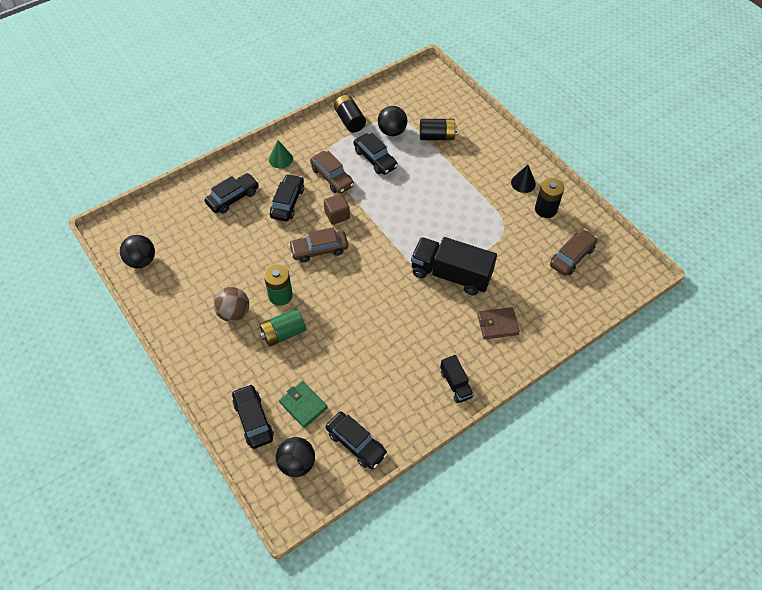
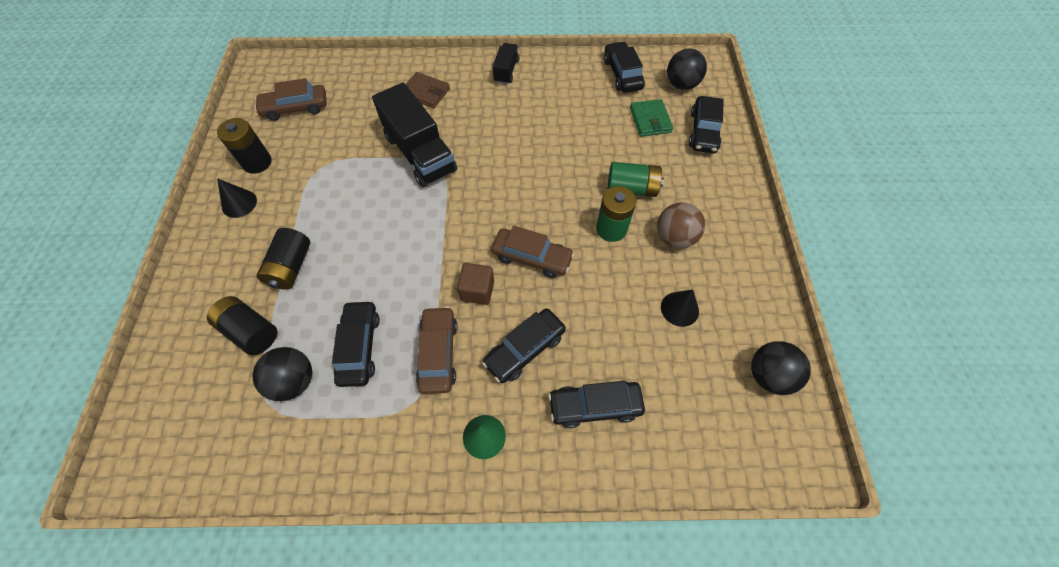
camera: 145 degrees left, 5 degrees up
black battery [334,95,366,133] -> black battery moved to [257,228,310,290]
none -> black cone [661,289,699,327]

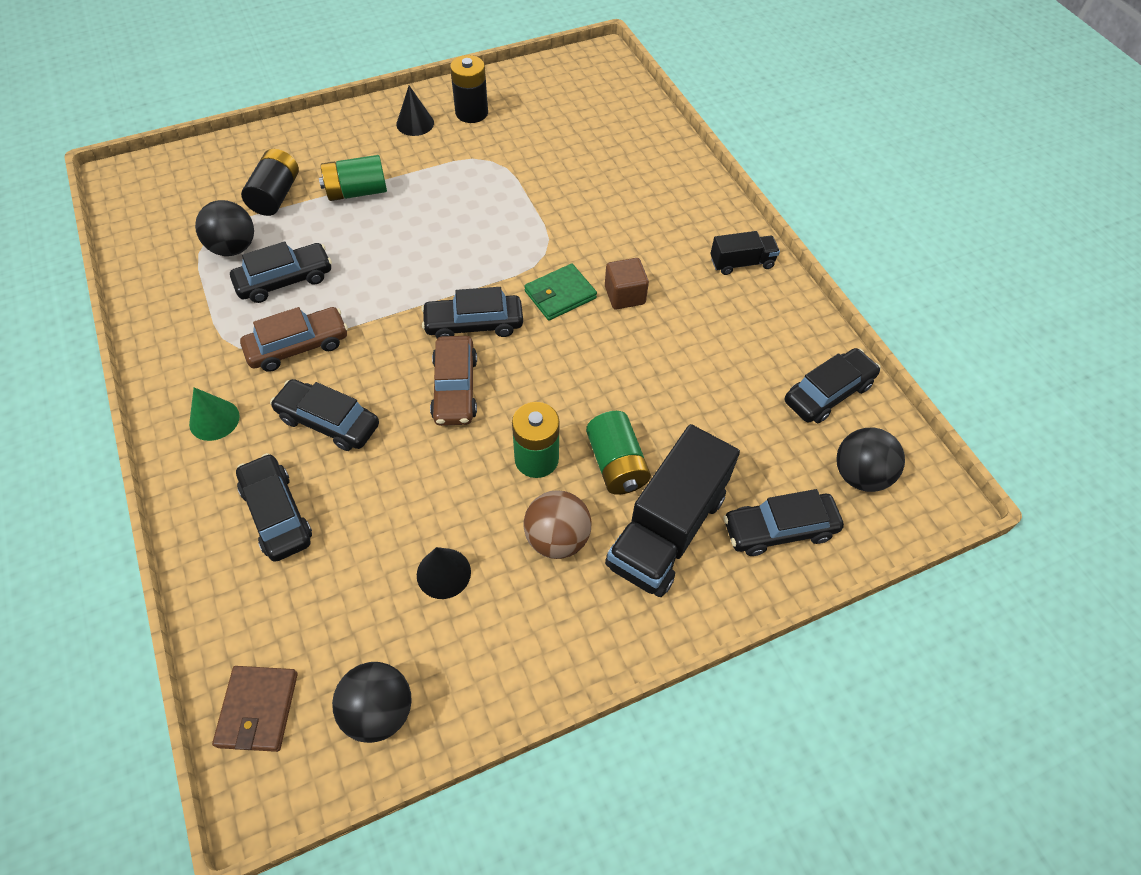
camera: 65 degrees right, 5 degrees down
brown car [255,78,327,121] -> none
black battery [257,228,310,290] -> green battery [319,155,387,201]
black truck [372,82,457,187] -> black truck moved to [605,424,740,597]
brown wallet [406,72,450,108] -> brown wallet moved to [212,666,298,752]
brown cube [457,263,494,305] -> brown cube moved to [605,258,649,309]
green wallet [630,99,673,137] -> green wallet moved to [524,264,597,320]
none -> black car [421,287,523,338]

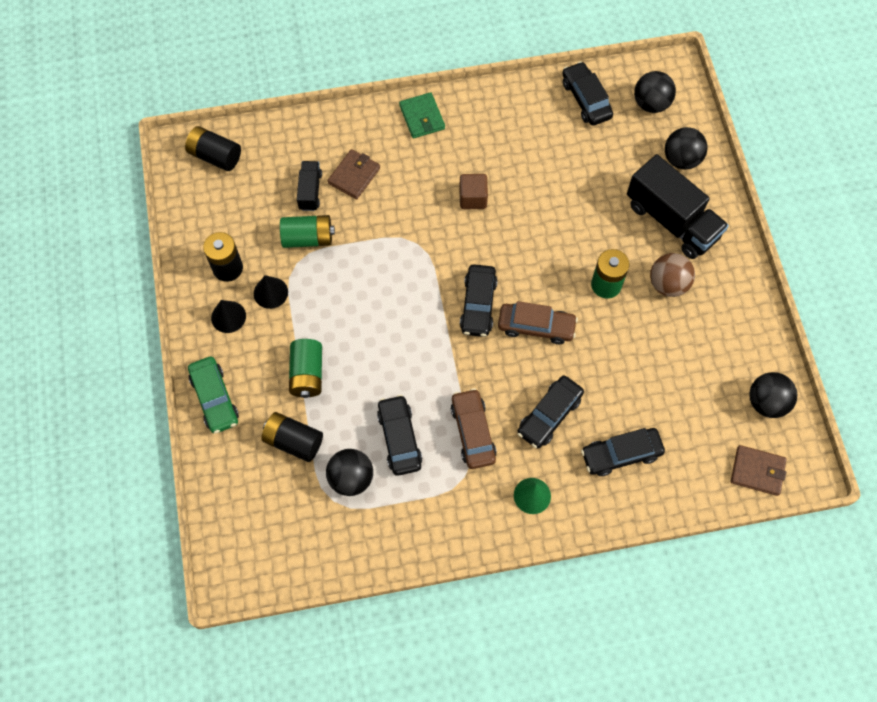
camera: 75 degrees left, 10 degrees up
black cone [417,547,471,599] -> black cone moved to [254,275,288,309]
green wallet [524,264,597,320] -> green wallet moved to [399,92,445,138]
green battery [586,411,651,495] -> green battery moved to [280,215,335,248]
black truck [710,231,780,275] -> black truck moved to [297,161,322,211]
black car [724,489,844,556] -> black ball [665,127,708,169]
none -> black battery [185,126,241,171]
none -> green car [188,357,239,434]
none -> brown wallet [327,149,380,199]

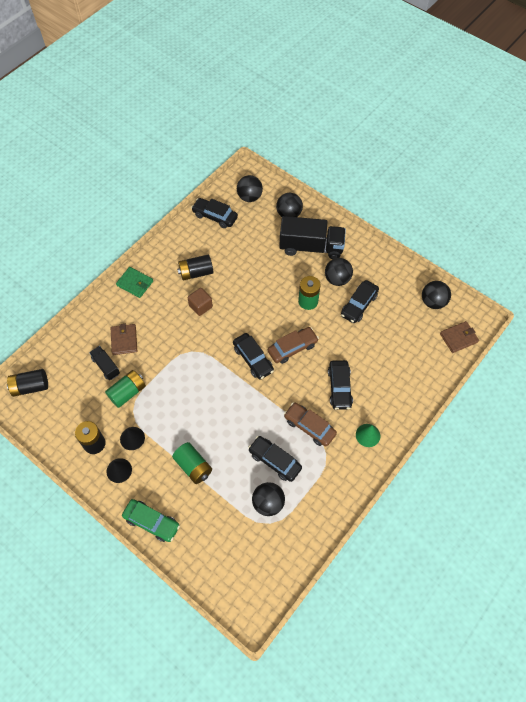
camera: 40 degrees left, 5 degrees down
black battery [262,412,323,462] -> black battery moved to [177,255,213,281]
black car [581,428,665,476] -> black car moved to [341,280,379,323]
brown ball [650,253,695,297] -> black ball [325,258,353,286]

